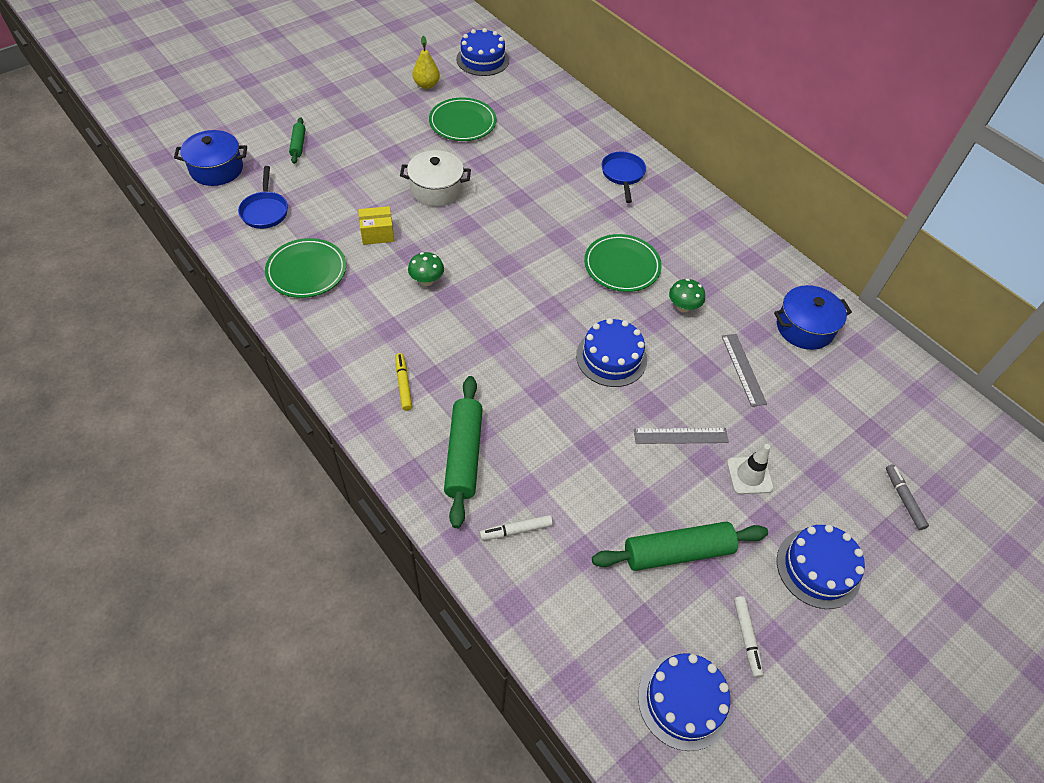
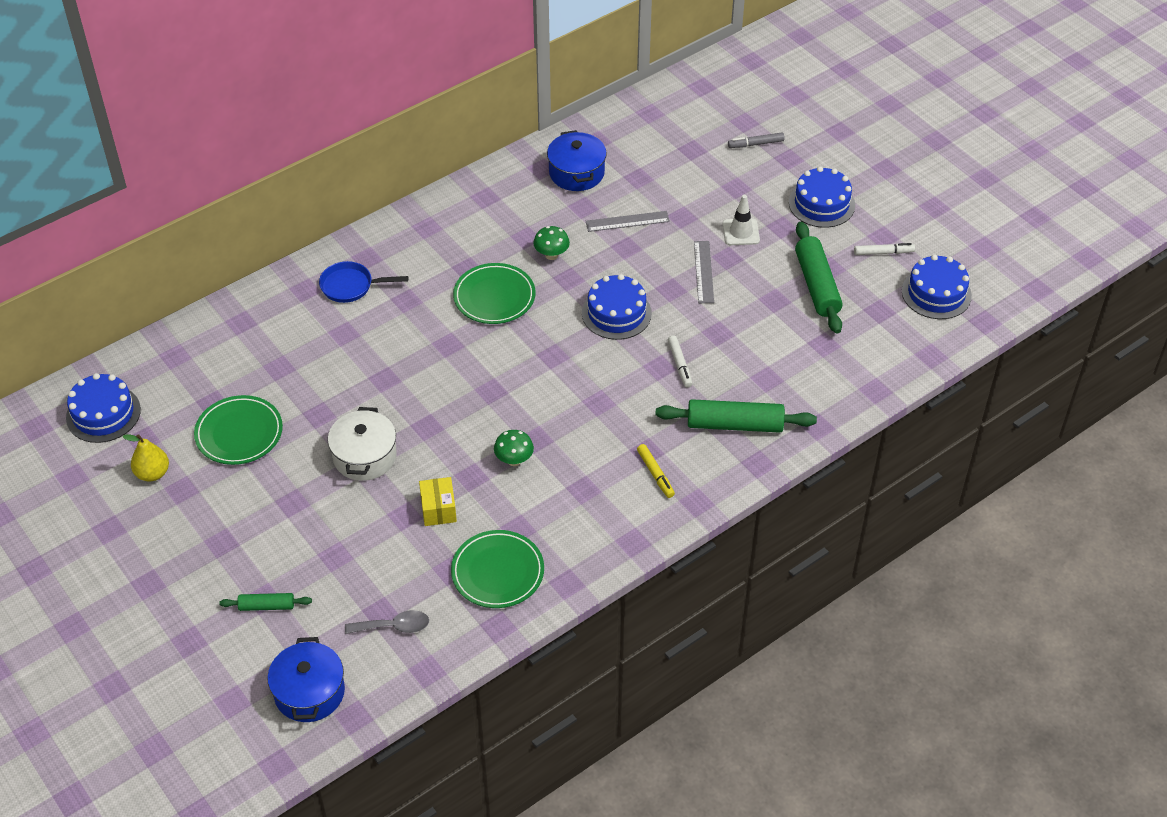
camera: 85 degrees left, 5 degrees down
blue pan [238,166,288,229] -> grey spoon [345,610,429,634]
yellow marker [395,353,412,411] -> yellow marker turned 105 degrees counterclockwise [637,444,675,498]
white marker [480,515,553,540] -> white marker moved to [668,335,693,388]

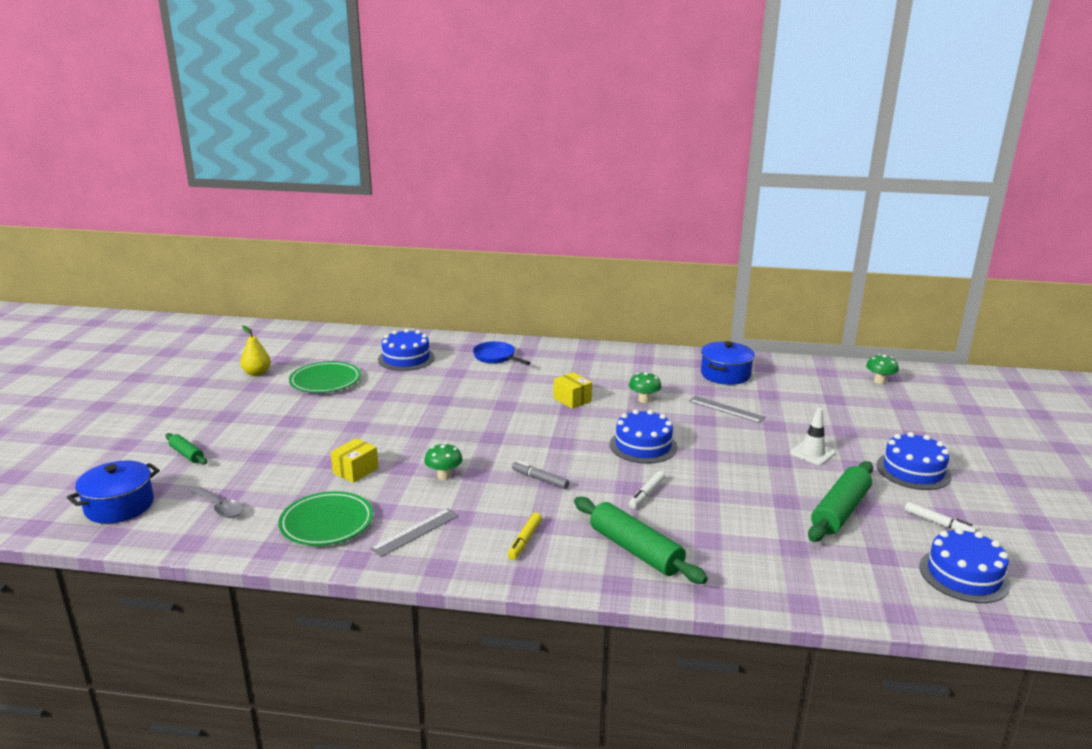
camera: 45 degrees right, 25 degrees down
blue cake [66,373,141,443] -> blue cake moved to [378,329,435,371]
white pot [328,407,397,481] -> none
green plate [453,263,536,324] -> yellow box [553,372,592,409]
grey ruler [694,241,714,303] -> grey ruler moved to [370,508,459,557]
grey marker [728,132,785,148] -> grey marker moved to [512,461,569,489]
none -> green mushroom [866,354,899,384]

